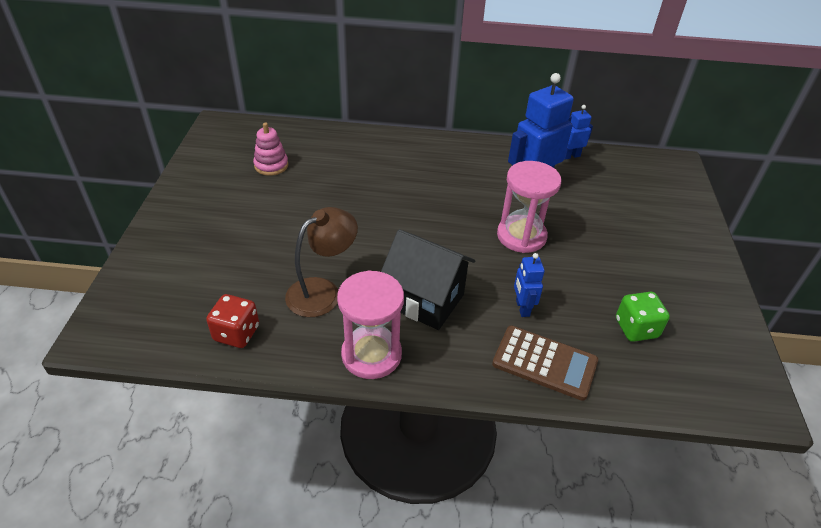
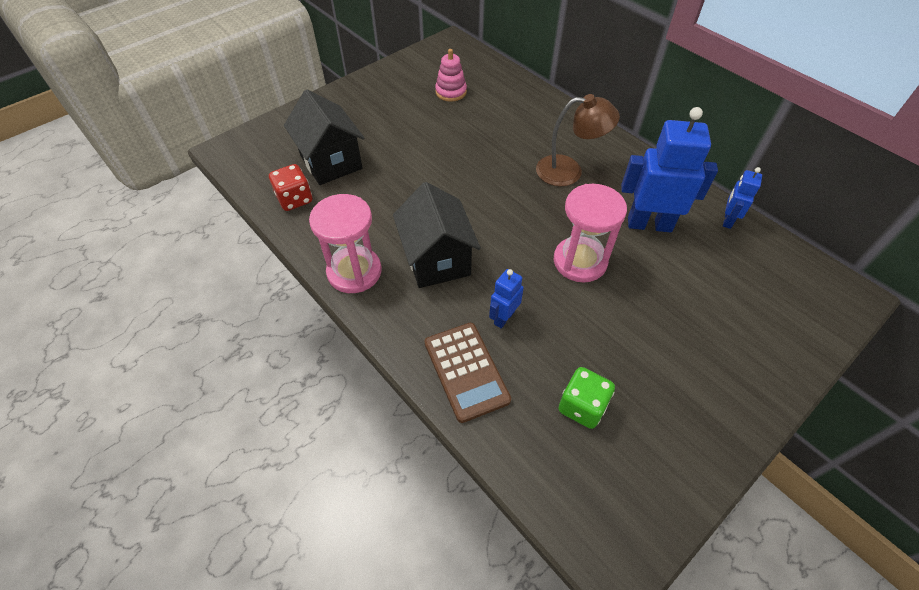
camera: 45 degrees right, 10 degrees up
brown lamp [285,207,358,317] -> brown lamp moved to [536,94,620,186]
blue robot [564,105,593,160] -> blue robot turned 90 degrees counterclockwise [723,167,762,229]
none -> black house [284,90,364,185]

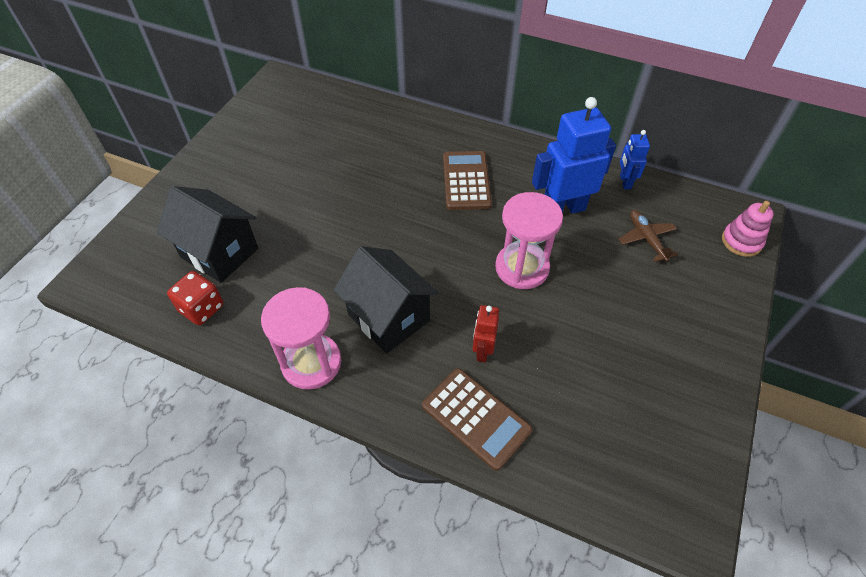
camera: 25 degrees left, 0 degrees up
pink stacking toy [435,49,467,102] -> pink stacking toy moved to [722,201,774,257]
blue robot [489,269,524,329] -> red robot [473,305,499,363]
brown lamp [536,94,620,186] -> brown calculator [443,151,492,210]
green dice [559,367,615,429] -> none
none -> brown plane [619,210,678,262]

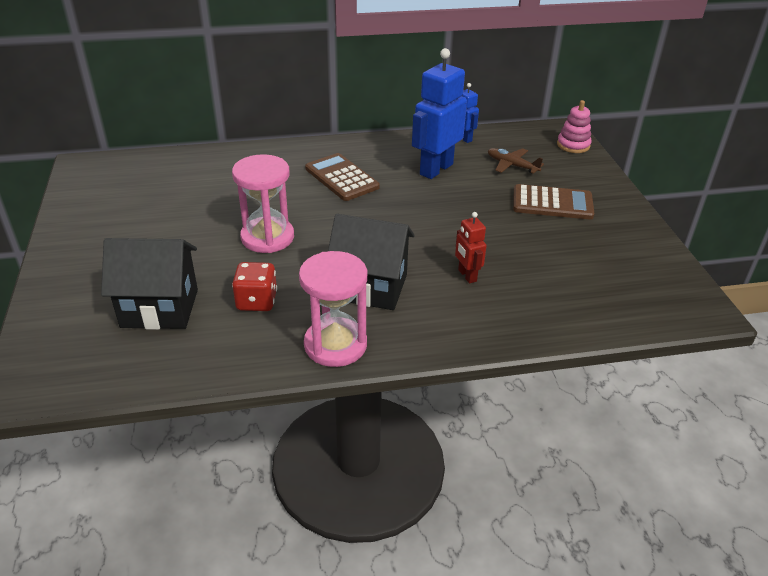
camera: 35 degrees left, 15 degrees down
red dice [167,271,223,325] -> red dice moved to [232,262,277,311]
brown calculator [422,368,532,471] -> brown calculator moved to [513,184,595,220]
pink hourglass [495,192,563,289] -> pink hourglass moved to [232,154,294,253]

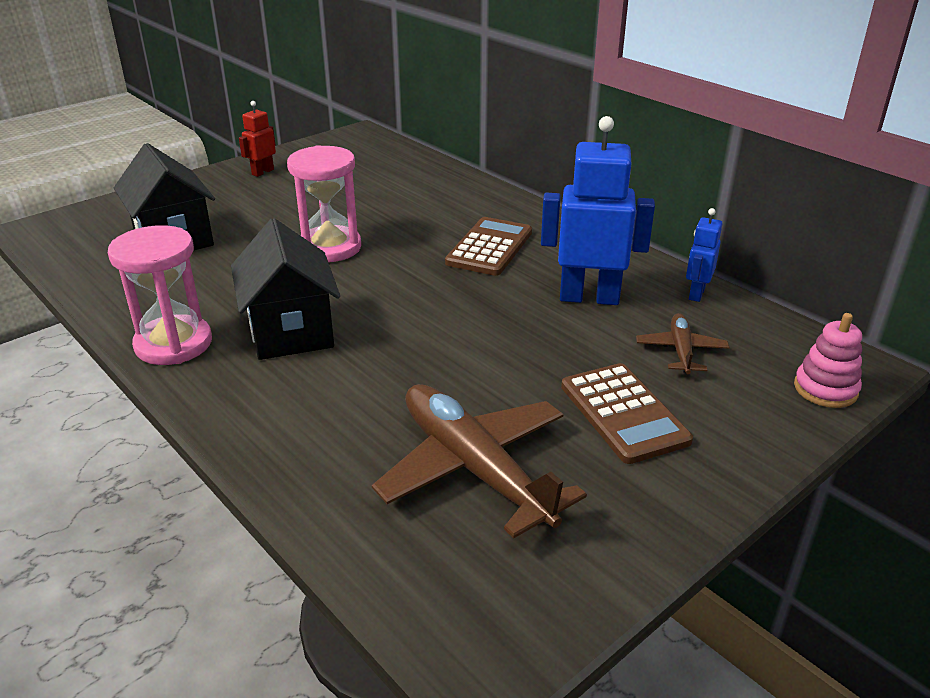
camera: 60 degrees right, 5 degrees down
red dice [232,262,277,311] -> none
red robot [455,212,487,284] -> red robot moved to [239,101,276,177]
none -> brown plane [372,384,587,539]

